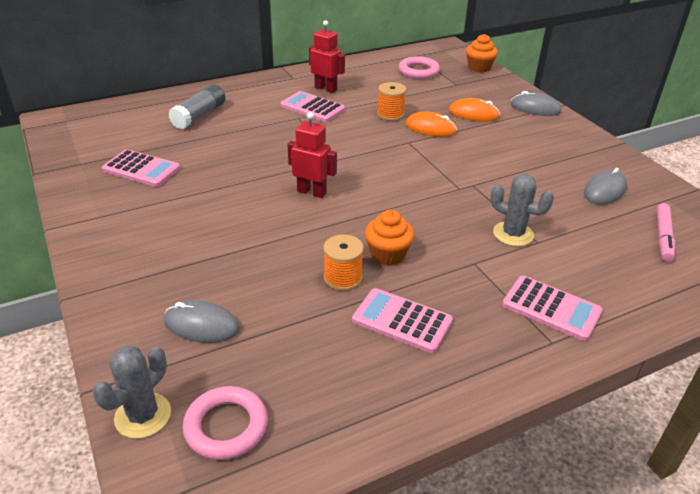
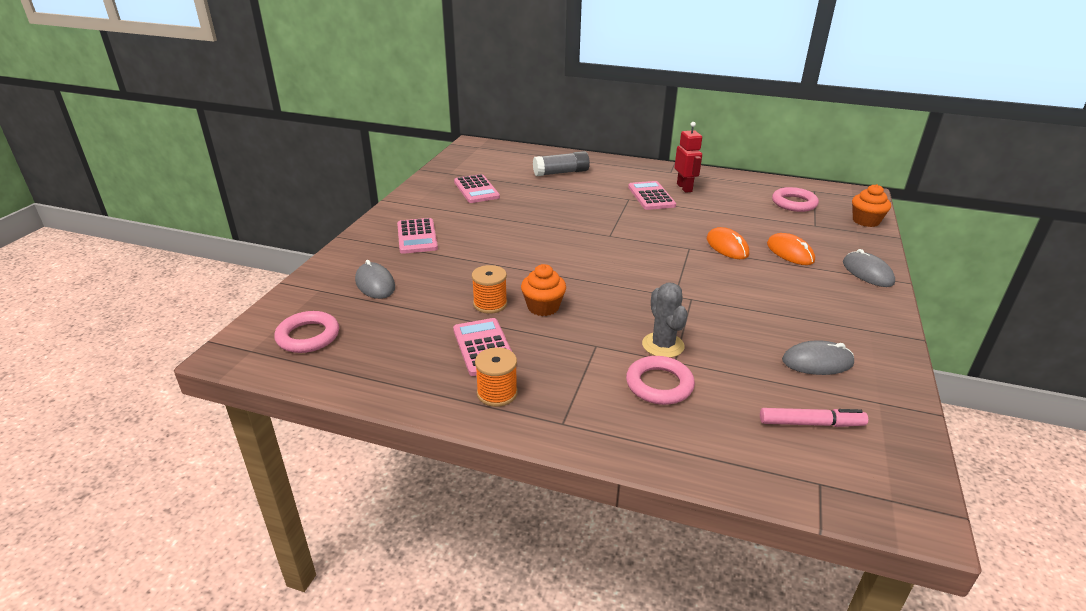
camera: 45 degrees right, 5 degrees down
grey cactus [92,346,171,439] -> none
red robot [287,112,337,198] -> none
orange spool [377,82,407,121] -> orange spool moved to [475,347,518,407]
pink calculator [502,276,603,341] -> pink calculator moved to [397,218,438,254]
pink marker [657,203,675,261] -> pink marker turned 150 degrees counterclockwise [760,408,868,427]
none -> pink ring [626,356,695,405]

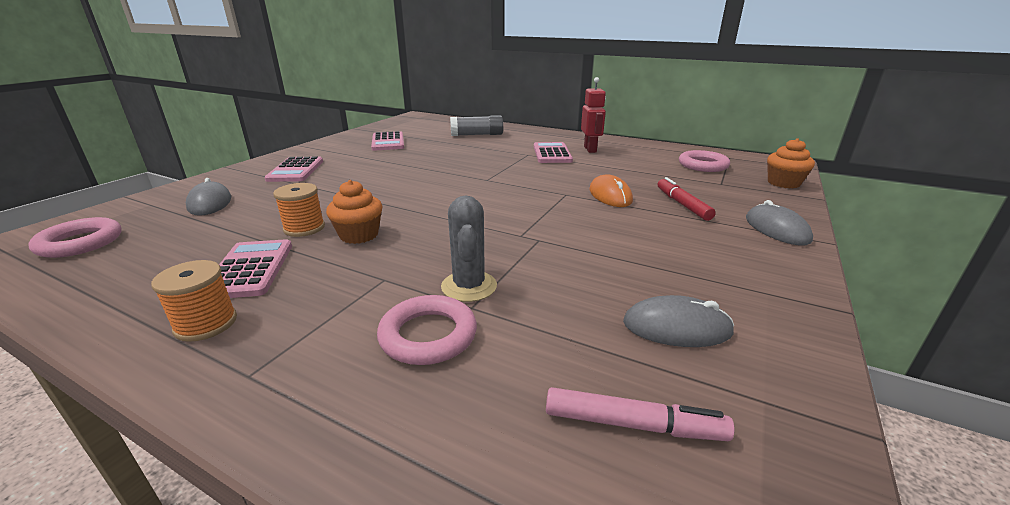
camera: 10 degrees right, 5 degrees down
orange mouse [767,233,815,265] -> red marker [658,177,716,221]

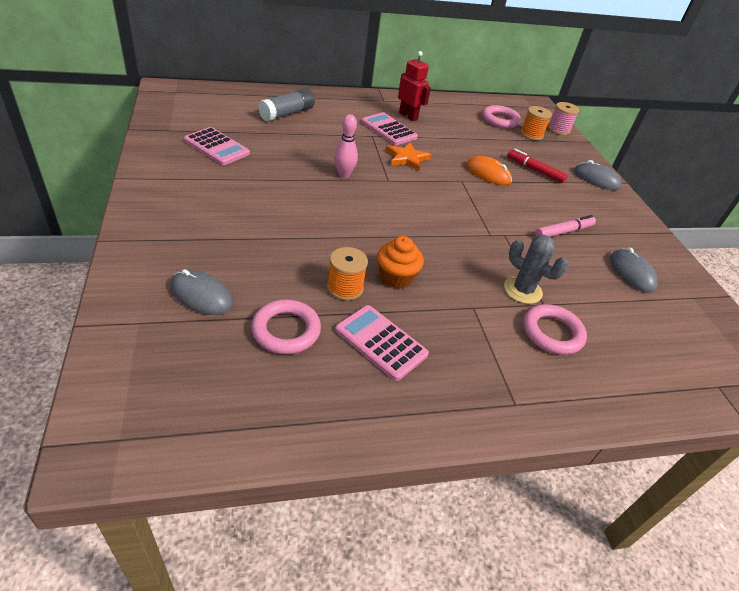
camera: 45 degrees left, 15 degrees up
pink ring [28,217,122,258] -> pink ring moved to [251,300,321,354]
orange spool [151,260,237,342] -> orange spool moved to [520,106,552,140]
pink calculator [265,157,323,182] -> none
pink marker [546,387,735,441] -> pink marker moved to [535,215,596,237]
grey mouse [623,295,734,347] -> grey mouse turned 75 degrees counterclockwise [610,247,658,293]
orange cupcake [767,138,815,188] -> pink spool [548,102,579,135]
none -> pink bowling pin [334,114,358,178]
none -> orange star [386,142,431,171]

